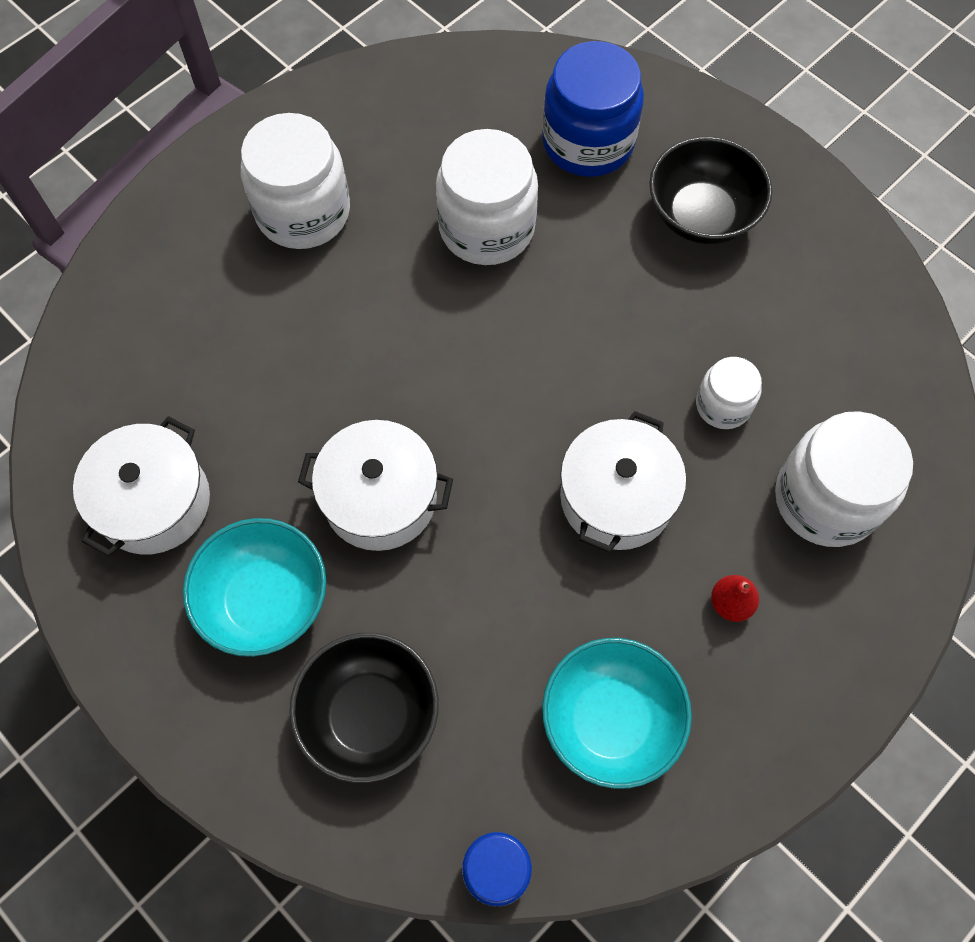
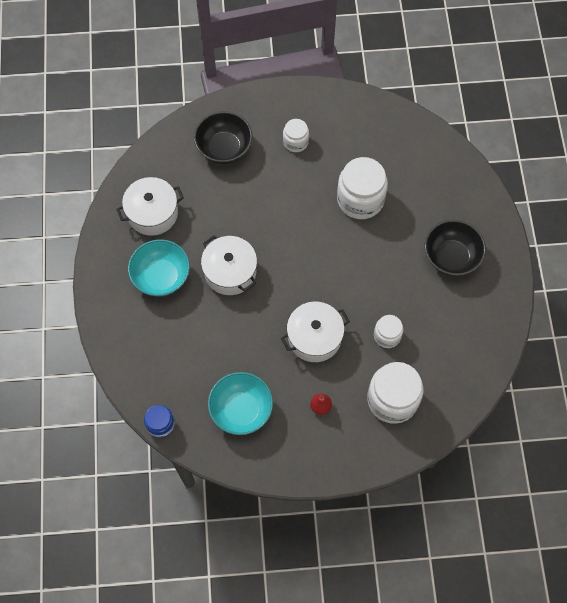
camera: 40 degrees right, 0 degrees up
white jar [241,113,350,249] -> white jar [283,119,309,152], size x0.55
black bowl [289,633,439,783] -> black bowl moved to [194,111,252,164]
blue jar [542,41,644,177] -> none

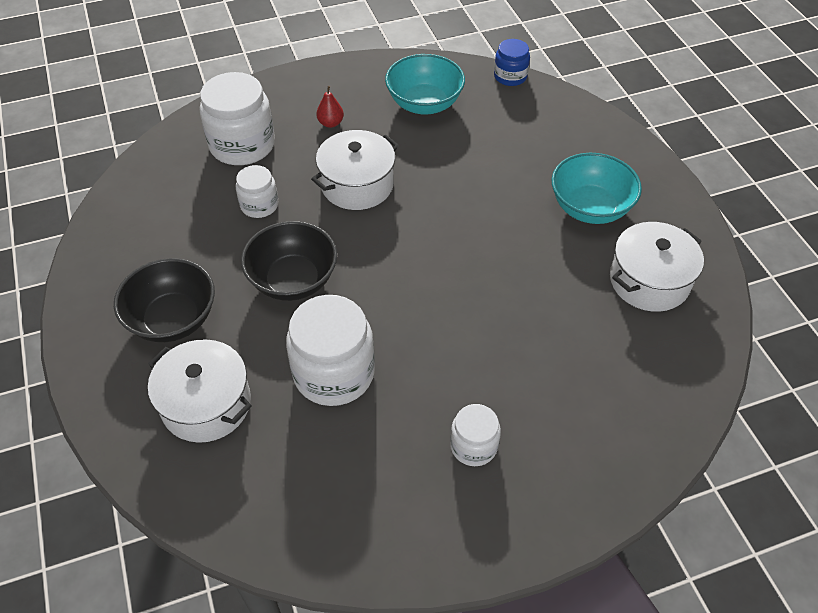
camera: 165 degrees right, 15 degrees down
black bowl [194,111,252,164] -> black bowl moved to [241,221,337,301]
white pot [201,235,257,295] -> white pot moved to [148,339,252,443]

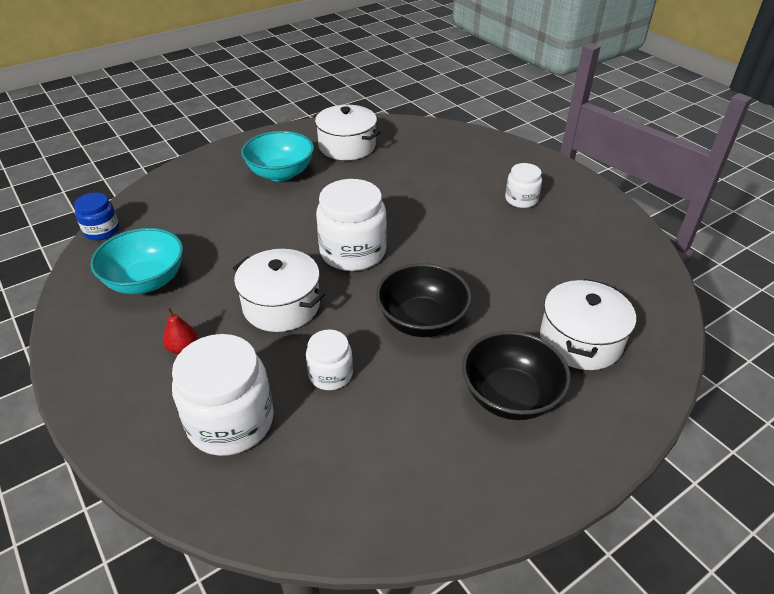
camera: 105 degrees left, 10 degrees down
white jar [286,295,375,406] -> white jar moved to [316,179,387,271]

